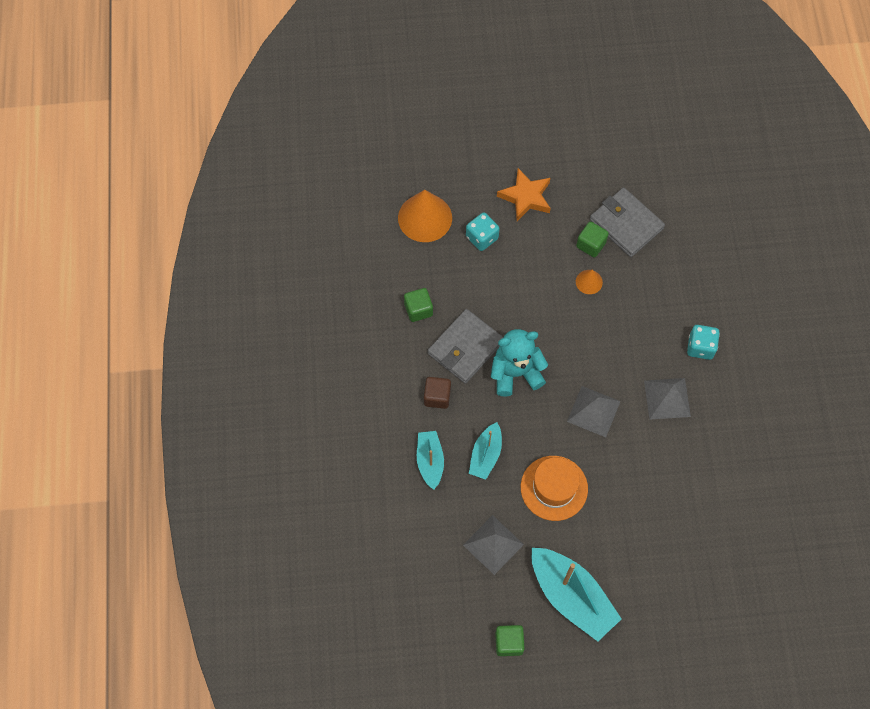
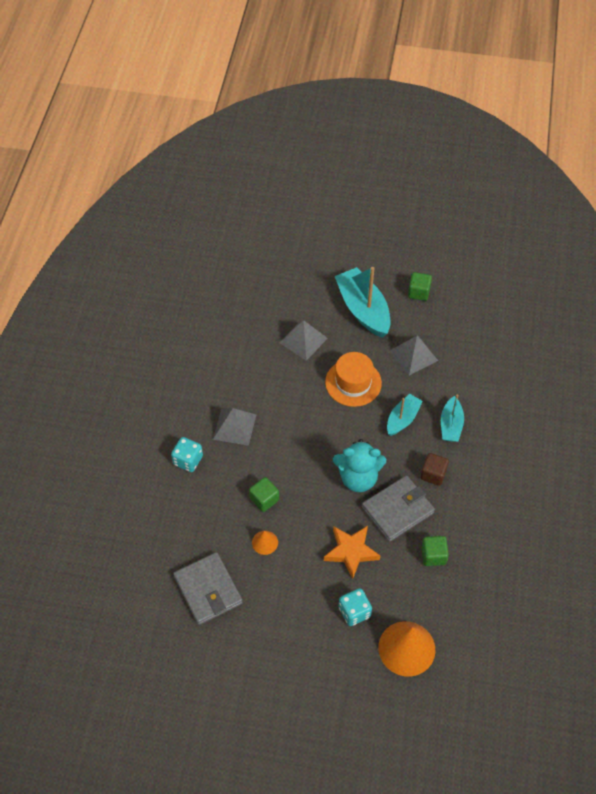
camera: 165 degrees left, 10 degrees down
orange star [497,168,551,221] -> orange star moved to [324,526,380,579]
grey pyramid [567,386,621,437] -> grey pyramid moved to [279,320,328,361]
green cube [576,222,609,257] -> green cube moved to [249,477,279,512]

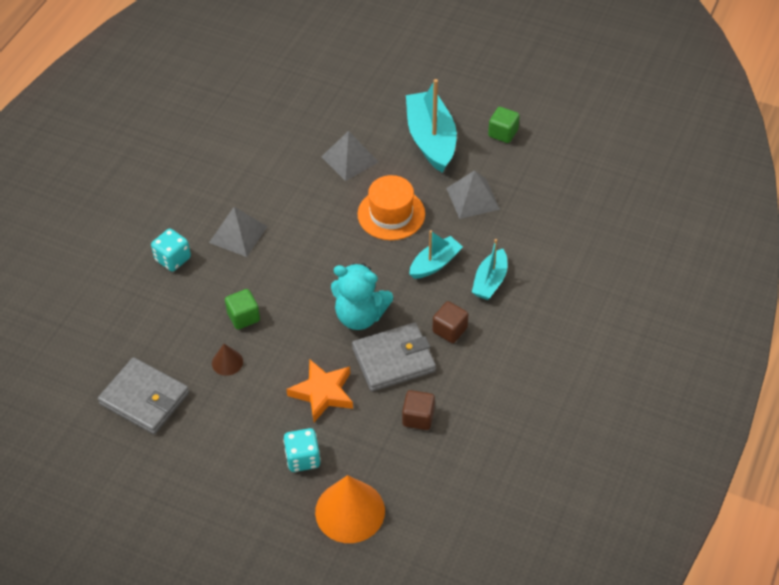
camera: 15 degrees right, 5 degrees down
grey wallet [173,552,243,625] -> grey wallet turned 45 degrees counterclockwise [98,357,189,434]
orange cone [252,531,278,555] -> brown cone [212,344,243,376]
green cube [421,536,449,566] -> brown cube [402,390,435,430]

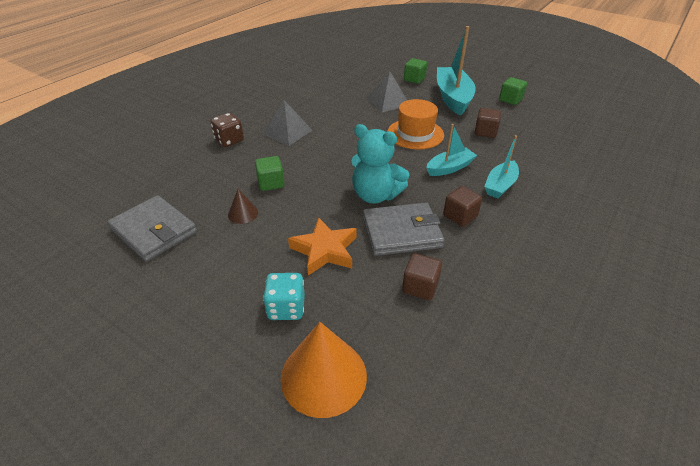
camera: 10 degrees right, 10 degrees down
turquoise dice [151,229,191,272] -> brown dice [210,113,244,147]
grey pyramid [446,170,500,219] -> brown cube [475,108,501,138]
none -> green cube [404,58,427,84]

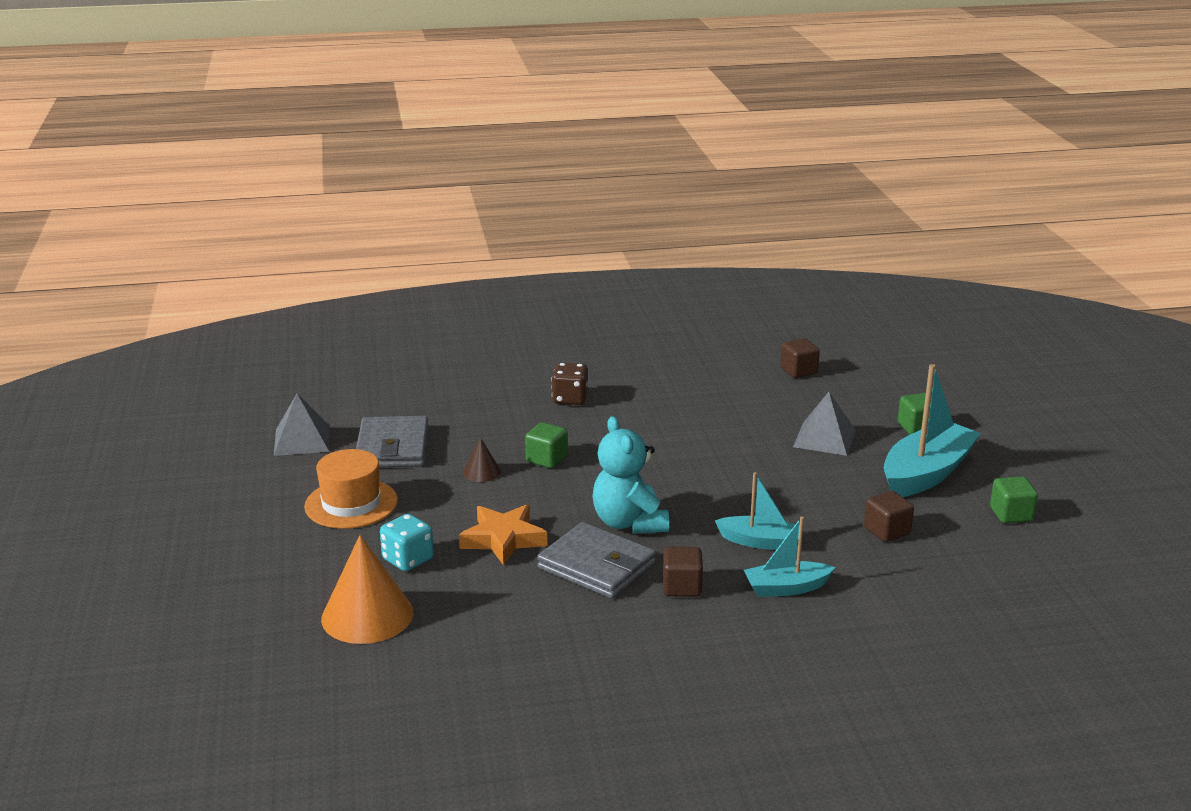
camera: 45 degrees right, 15 degrees down
grey pyramid [262,100,313,146] -> grey pyramid moved to [274,393,330,456]
orange hat [387,99,444,150] -> orange hat moved to [304,449,398,529]
brown cube [402,253,442,300] -> brown cube moved to [780,338,820,378]

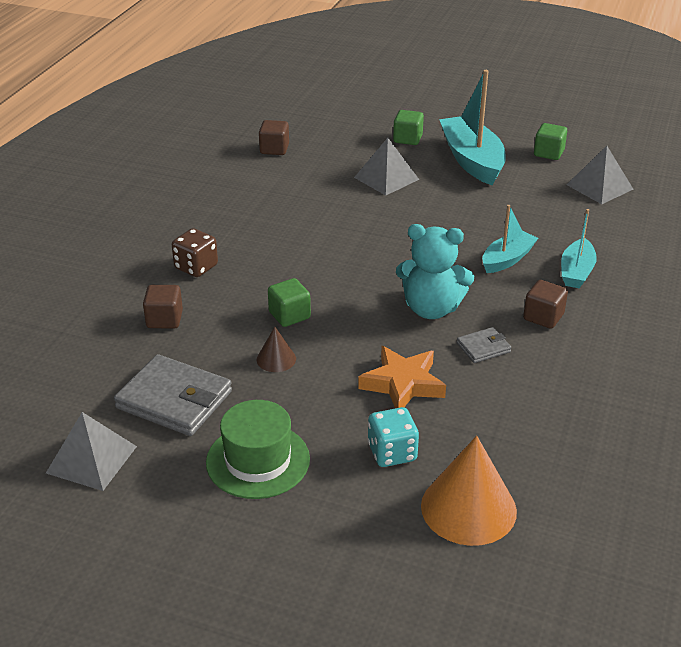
camera: 60 degrees left, 10 degrees up
orange hat [304,449,398,529] -> green hat [206,400,310,499]
grey wallet [537,522,656,598] -> grey wallet [457,327,511,363], size x0.50
brown cube [864,491,914,542] -> brown cube moved to [143,285,183,329]
none -> grey pyramid [566,146,633,204]

